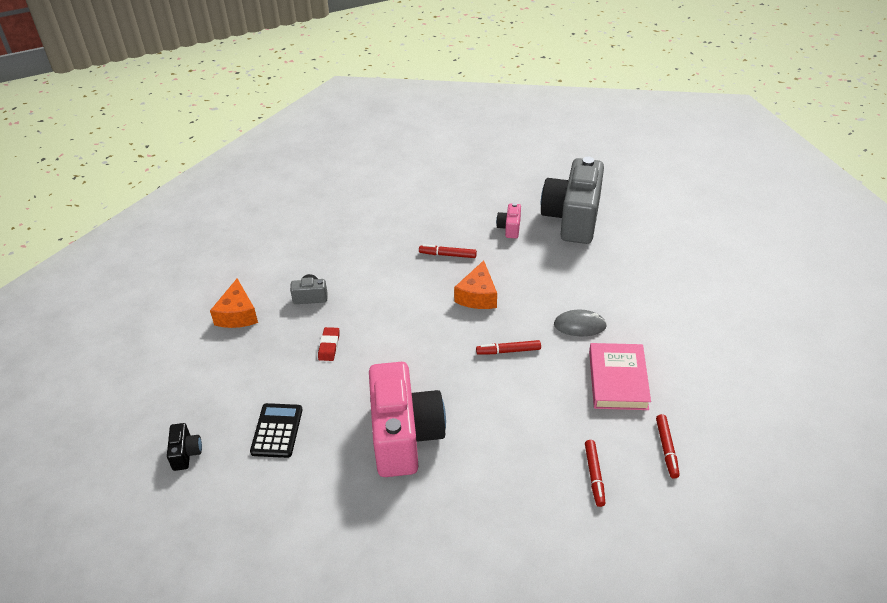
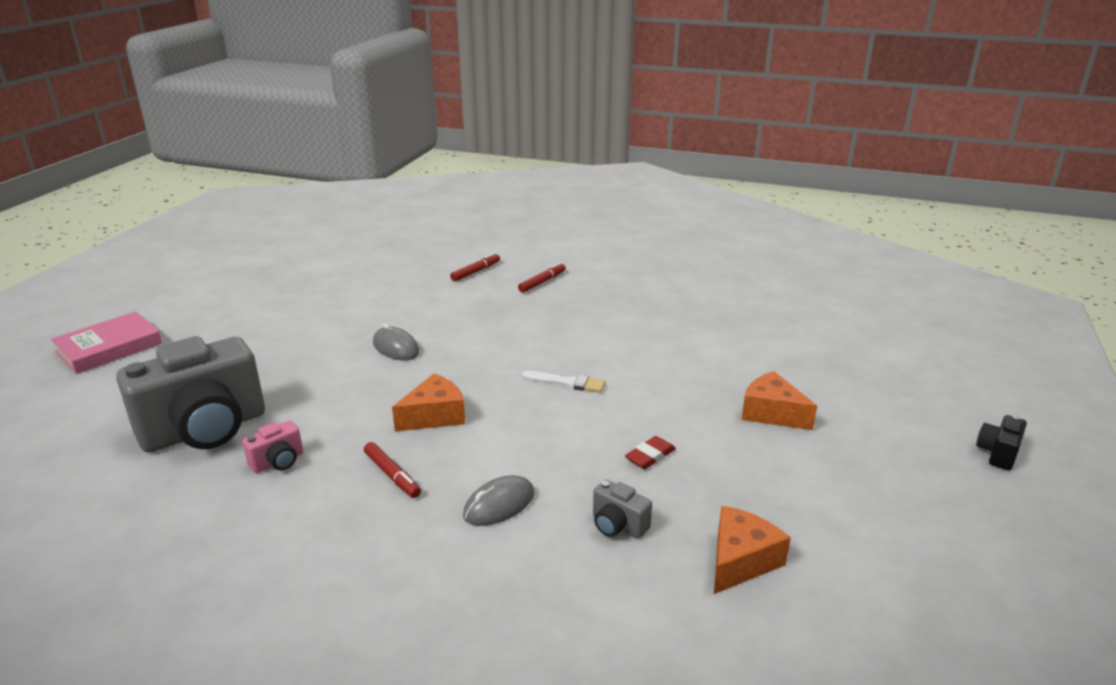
camera: 140 degrees left, 15 degrees down
black camera [167,423,202,471] -> black camera moved to [976,415,1027,470]
black calculator [250,403,303,458] -> orange cheese [741,371,817,430]
pink camera [369,362,446,477] -> none
red marker [476,340,541,355] -> none
pink book [589,343,651,410] -> pink book moved to [51,311,162,374]
none -> grey mouse [463,475,534,526]
none -> white brush [522,371,606,393]

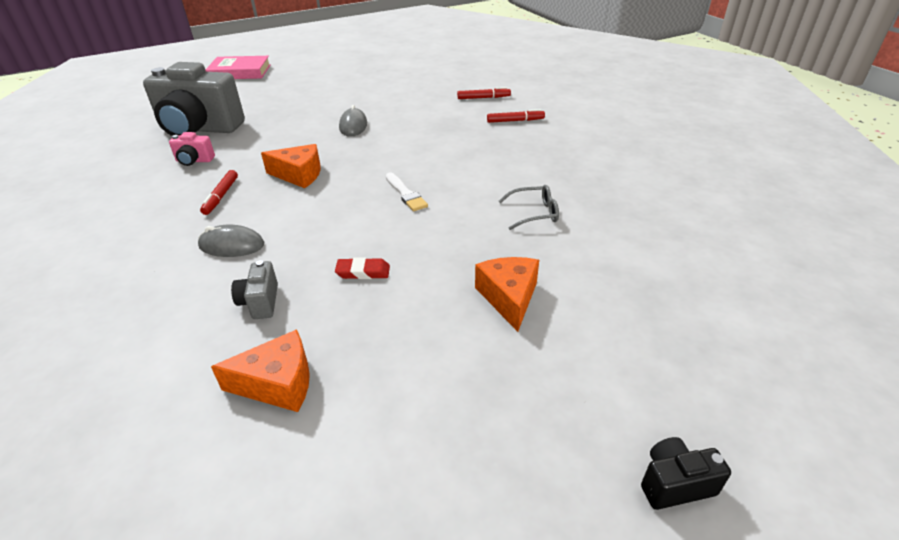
camera: 45 degrees right, 10 degrees up
none -> grey glasses [499,185,559,230]

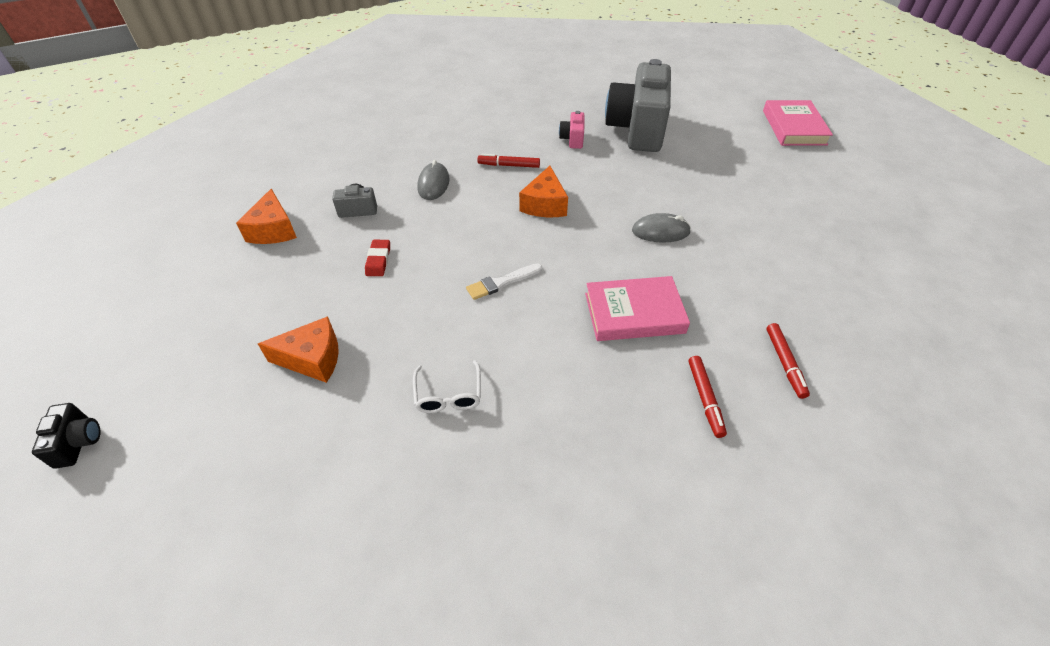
camera: 90 degrees right, 10 degrees up
grey glasses [499,185,559,230] -> white glasses [413,360,481,413]
none -> pink book [585,276,690,341]

